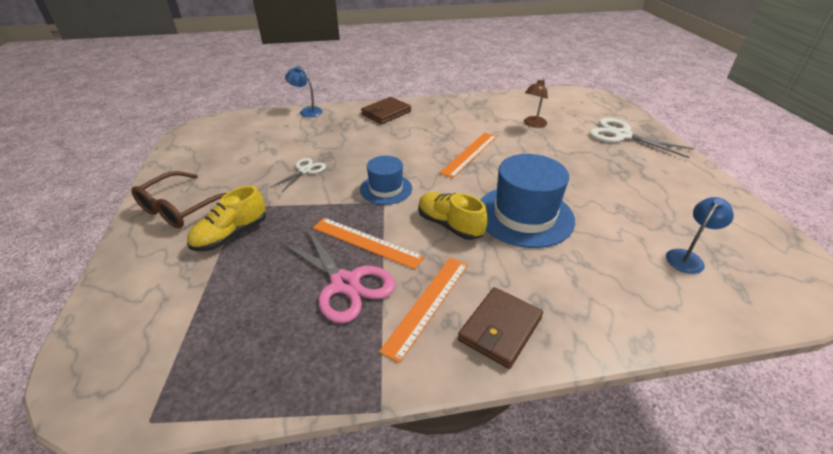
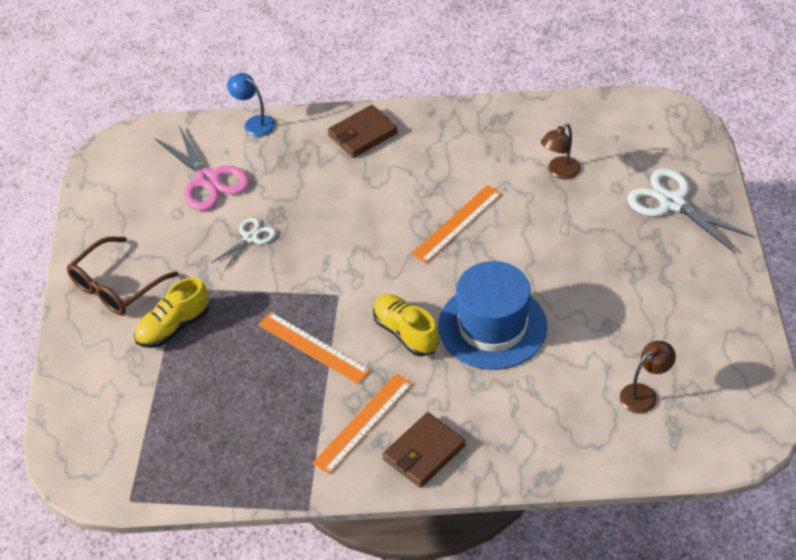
camera: 10 degrees right, 10 degrees up
pink scissors [281,228,395,323] -> pink scissors moved to [154,126,249,211]
blue hat [360,156,412,205] -> none
blue lamp [666,197,734,274] -> brown lamp [620,341,676,413]

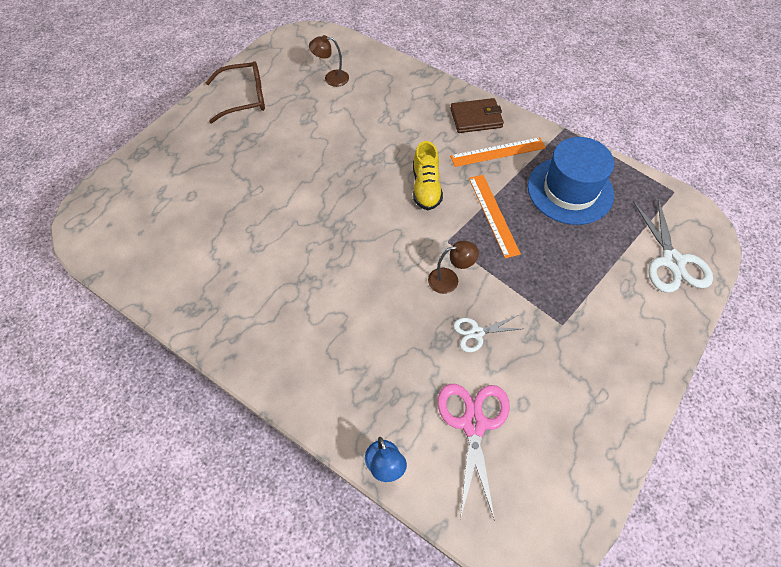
camera: 145 degrees left, 10 degrees up
brown glasses [67,237,178,315] -> brown glasses moved to [206,61,265,123]
yellow shoe [134,277,209,348] -> none
brown wallet [328,105,398,158] -> none
orange ruler [411,185,502,264] -> none
blue hat [438,261,547,370] -> blue hat moved to [528,137,614,225]
brown lamp [541,123,581,179] -> brown lamp moved to [428,240,479,294]
white scissors [627,168,753,253] -> white scissors moved to [633,198,713,293]

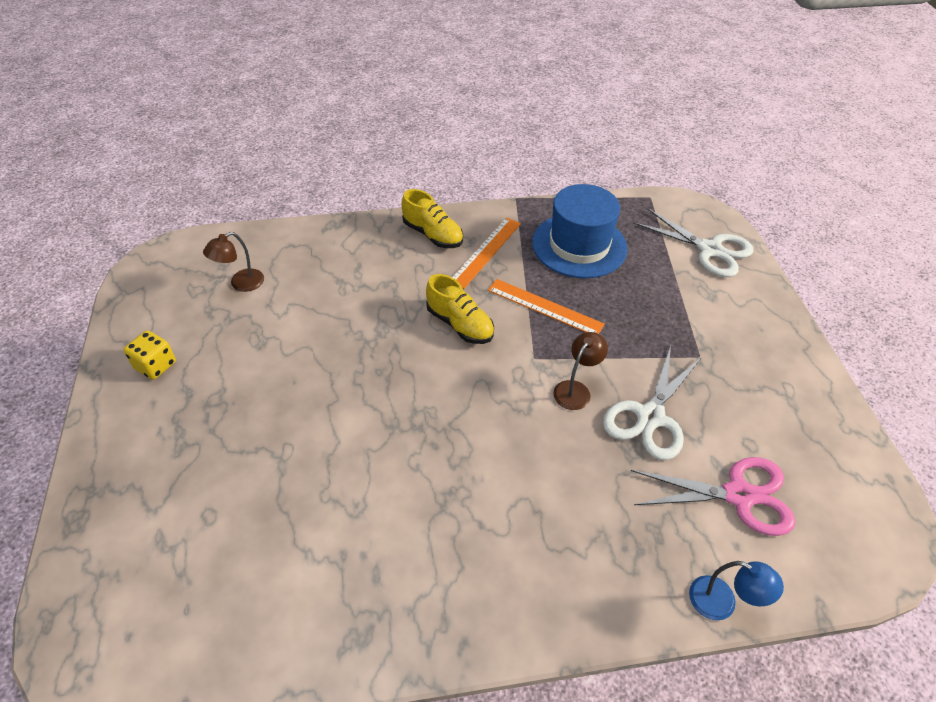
camera: 45 degrees left, 10 degrees down
brown glasses [206,61,265,123] -> yellow dice [123,330,176,380]
pink scissors [438,384,510,521] -> pink scissors turned 135 degrees clockwise [631,457,796,536]
brown wallet [450,98,504,133] -> yellow shoe [401,189,463,248]
white scissors [453,315,523,352] -> white scissors [603,346,702,460], size x1.76

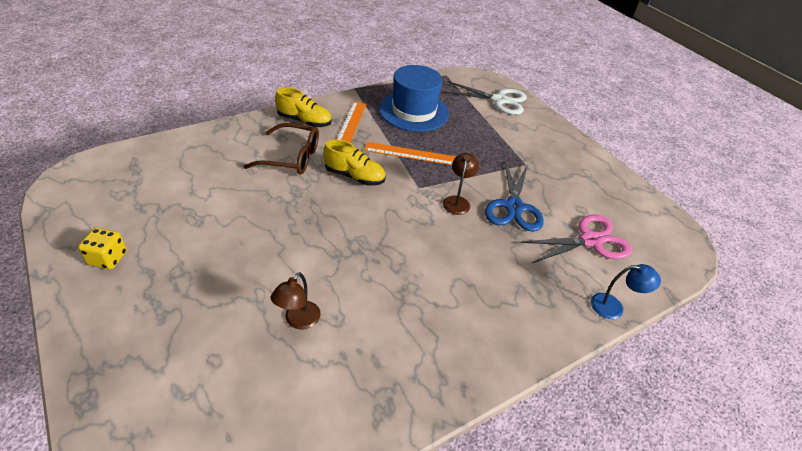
camera: 25 degrees left, 5 degrees down
brown lamp [203,232,264,292] -> brown lamp moved to [271,272,321,330]
white scissors [603,346,702,460] -> blue scissors [485,162,544,232]
none -> brown glasses [243,123,319,175]

